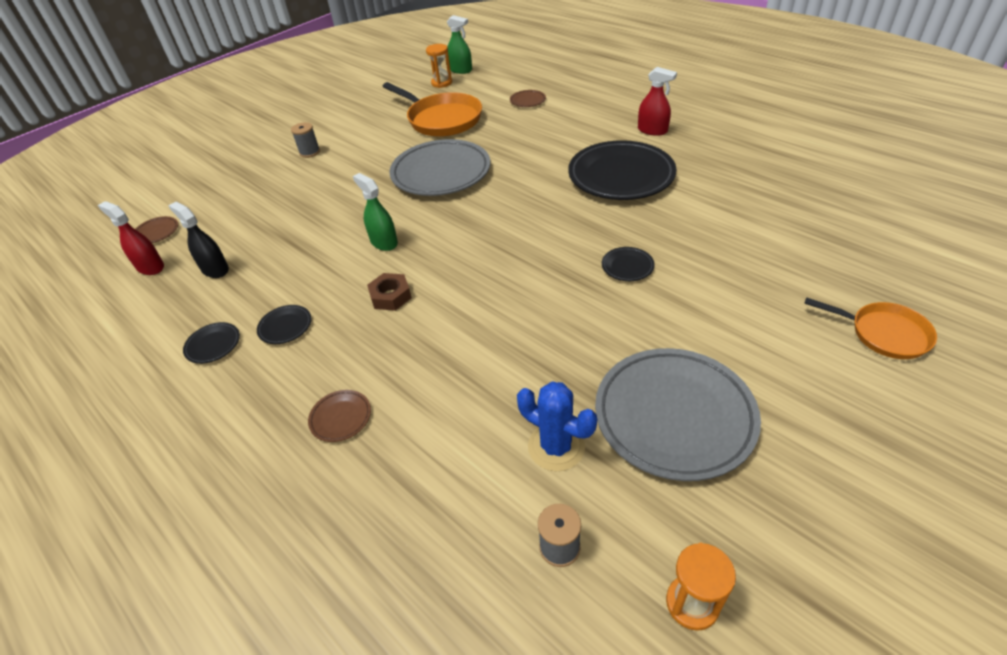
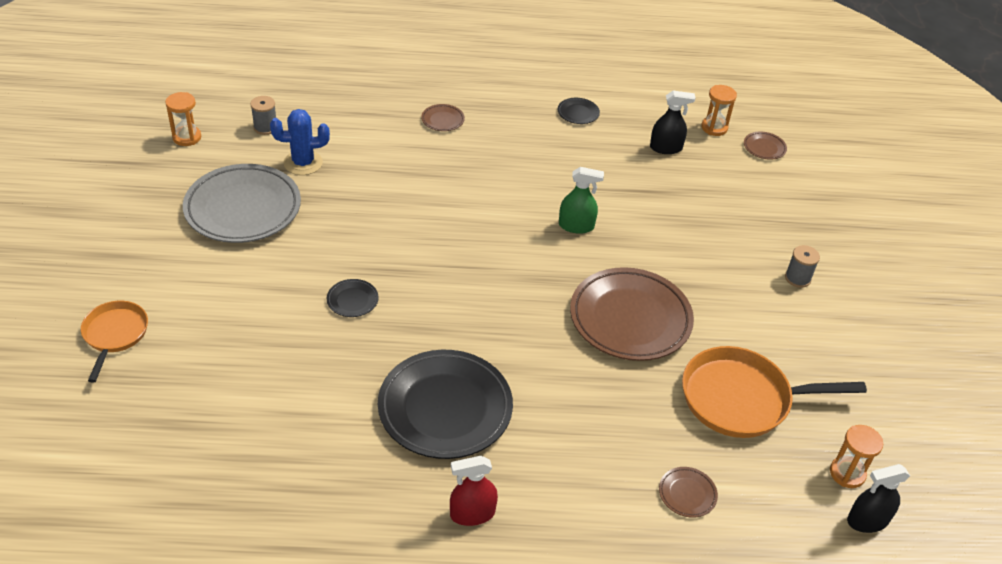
camera: 130 degrees right, 0 degrees up
red spray bottle [98,201,164,275] -> orange hourglass [701,85,737,136]
black plate [257,305,311,344] -> none
brown nut [367,273,412,311] -> none
grey plate [390,139,490,196] -> brown plate [570,267,694,361]
green spray bottle [447,15,472,74] -> black spray bottle [847,464,910,533]
orange pan [804,298,937,359] -> orange pan turned 105 degrees clockwise [81,301,148,383]

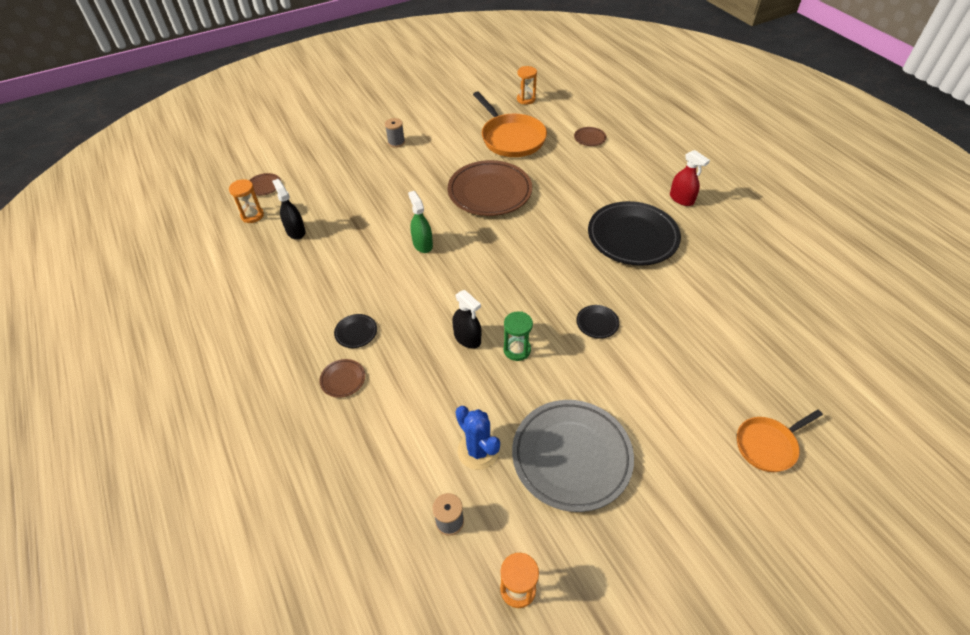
camera: 115 degrees left, 5 degrees up
black plate [558,98,600,124] -> black plate moved to [334,314,377,348]
black spray bottle [847,464,910,533] -> black spray bottle moved to [452,290,481,349]
none -> green hourglass [504,311,533,361]

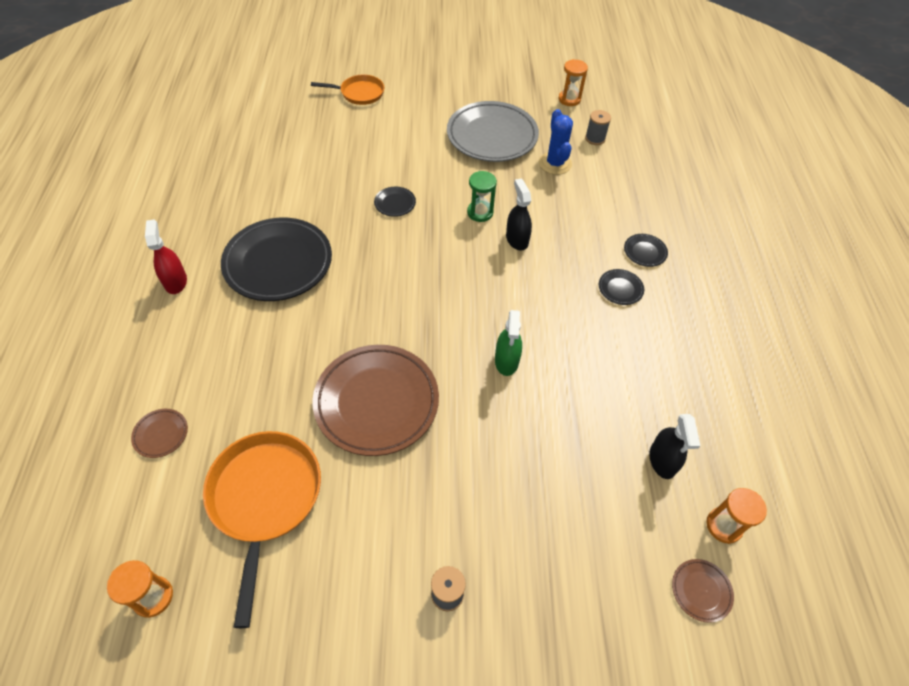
camera: 155 degrees left, 5 degrees up
brown plate [319,359,365,398] -> black plate [624,234,668,267]

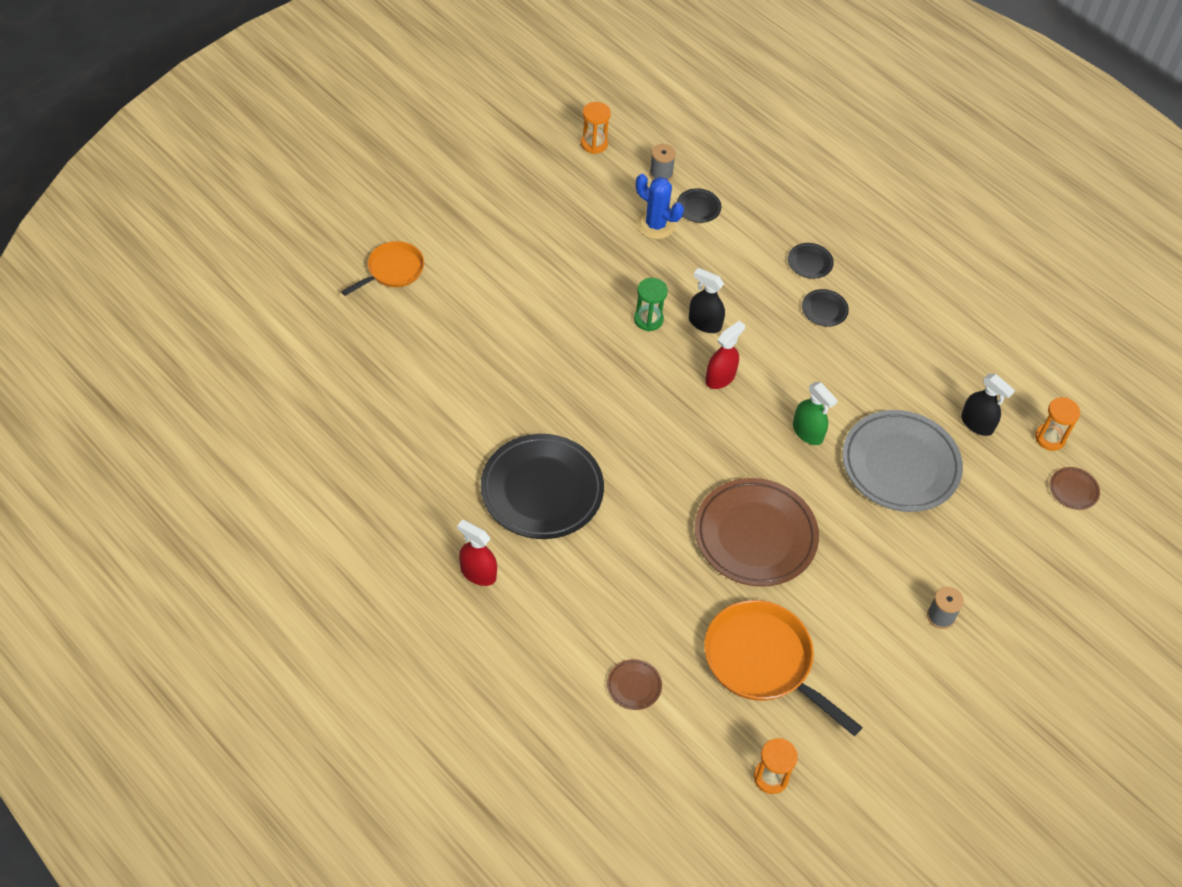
camera: 45 degrees left, 0 degrees up
black plate [374,187,416,217] -> black plate moved to [677,188,721,223]
grey plate [447,101,539,162] -> grey plate moved to [843,410,963,512]
none -> red spray bottle [705,321,745,389]

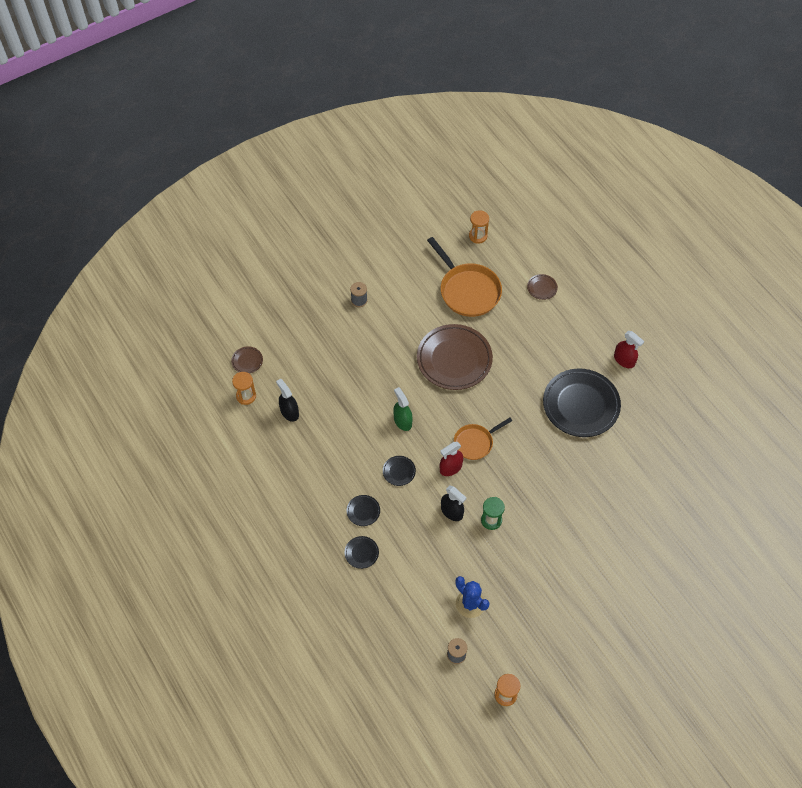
camera: 165 degrees left, 5 degrees up
orange pan [341,241,424,296] -> orange pan moved to [454,418,512,460]
black plate [677,188,721,223] -> black plate moved to [383,456,416,486]
grey plate [843,410,963,512] -> none

